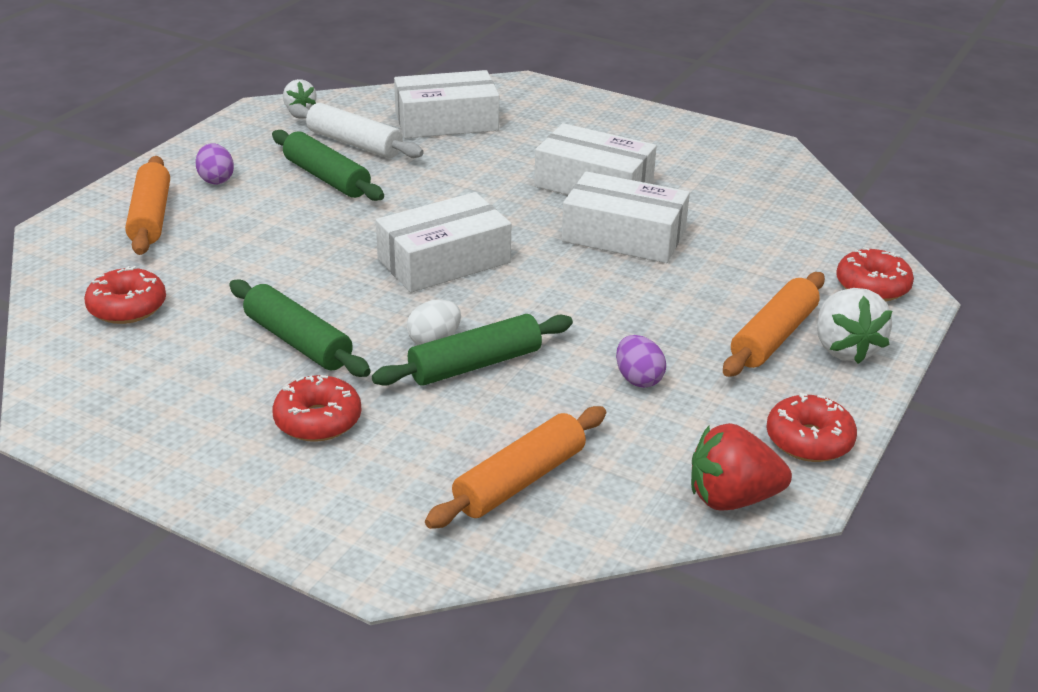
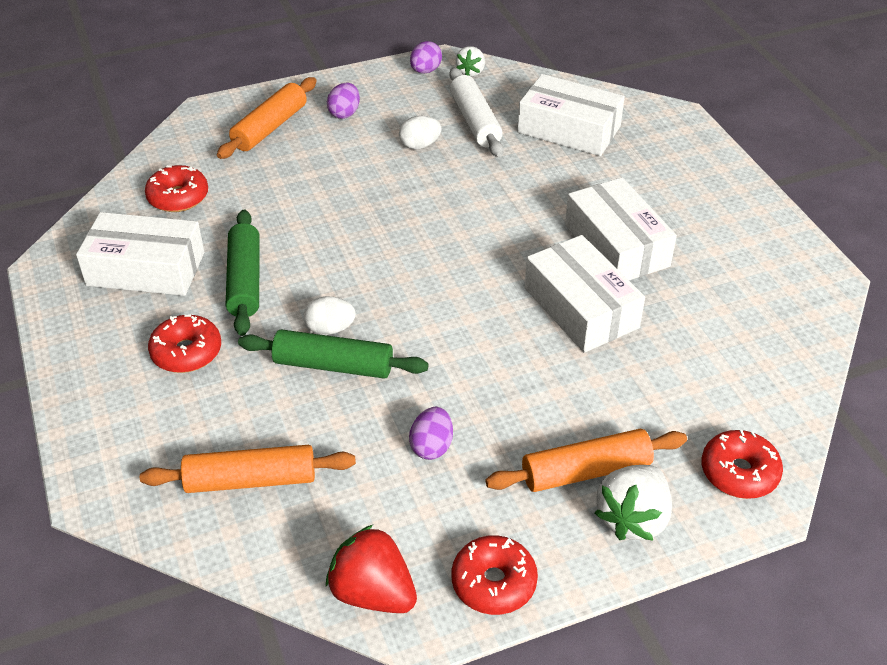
camera: 40 degrees right, 10 degrees up
green rolling pin [272,130,384,201] -> white egg [399,116,442,149]
white box [376,192,511,293] -> white box moved to [76,212,204,296]
none -> purple egg [410,41,442,74]

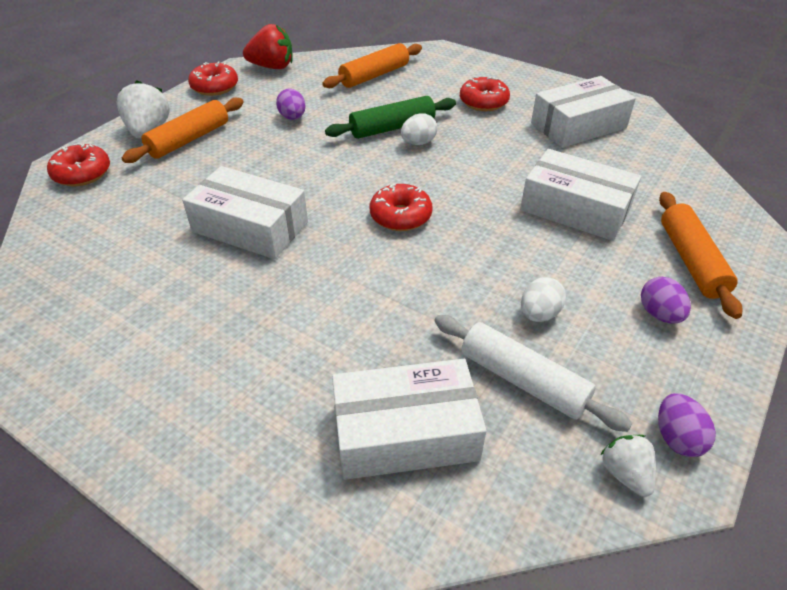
camera: 145 degrees right, 0 degrees up
red donut [145,165,208,212] -> red donut moved to [370,184,433,231]
green rolling pin [226,210,260,336] -> none
white box [565,177,677,280] -> white box moved to [520,149,641,241]

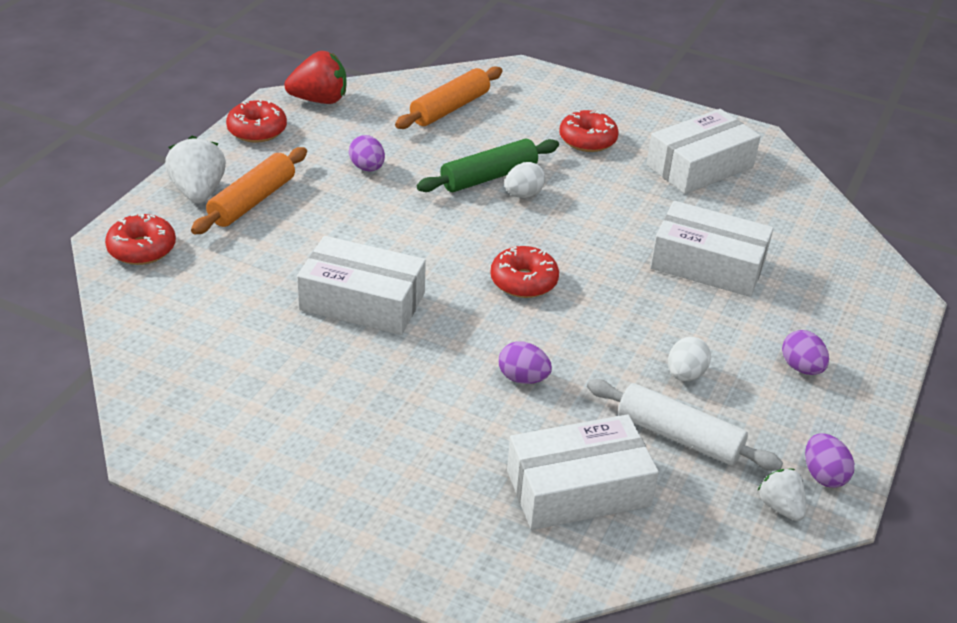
camera: 10 degrees left, 5 degrees down
orange rolling pin [659,192,742,319] -> none
none -> purple egg [499,341,552,384]

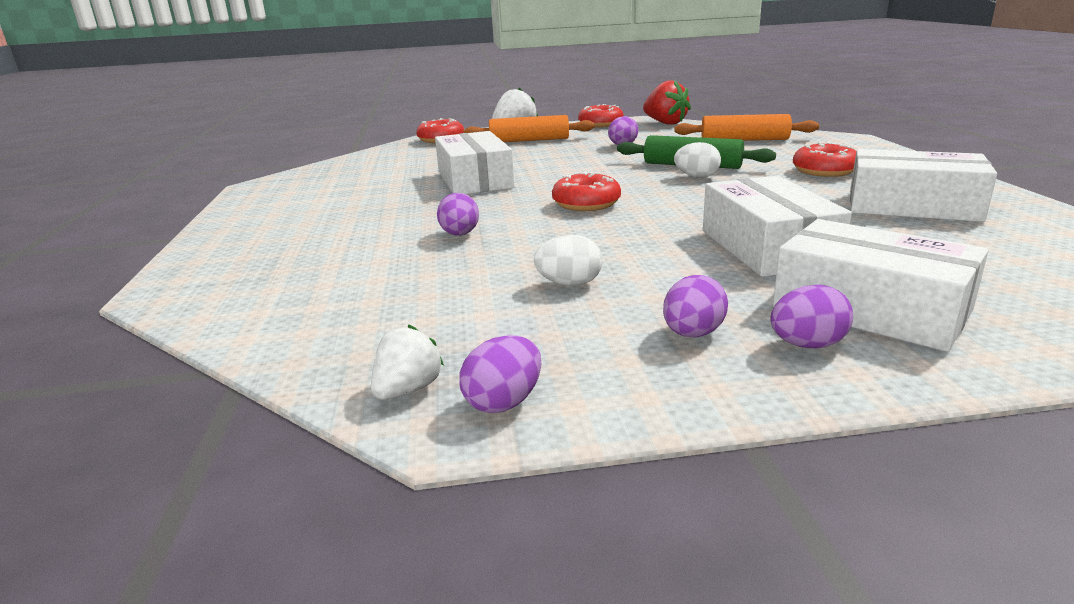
camera: 60 degrees right, 15 degrees down
white box [507,414,659,530] -> white box moved to [773,219,989,352]
white rolling pin [587,379,783,471] -> none
none -> purple egg [770,285,853,348]

